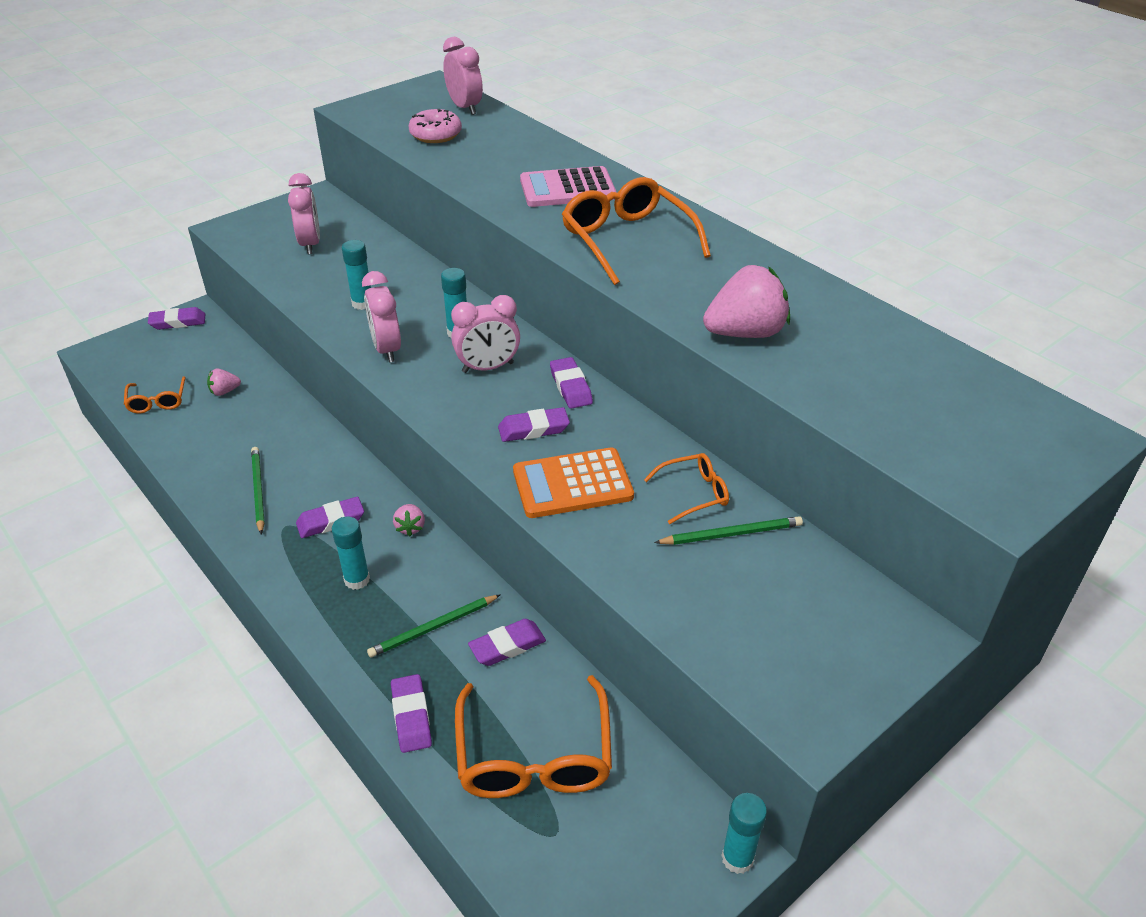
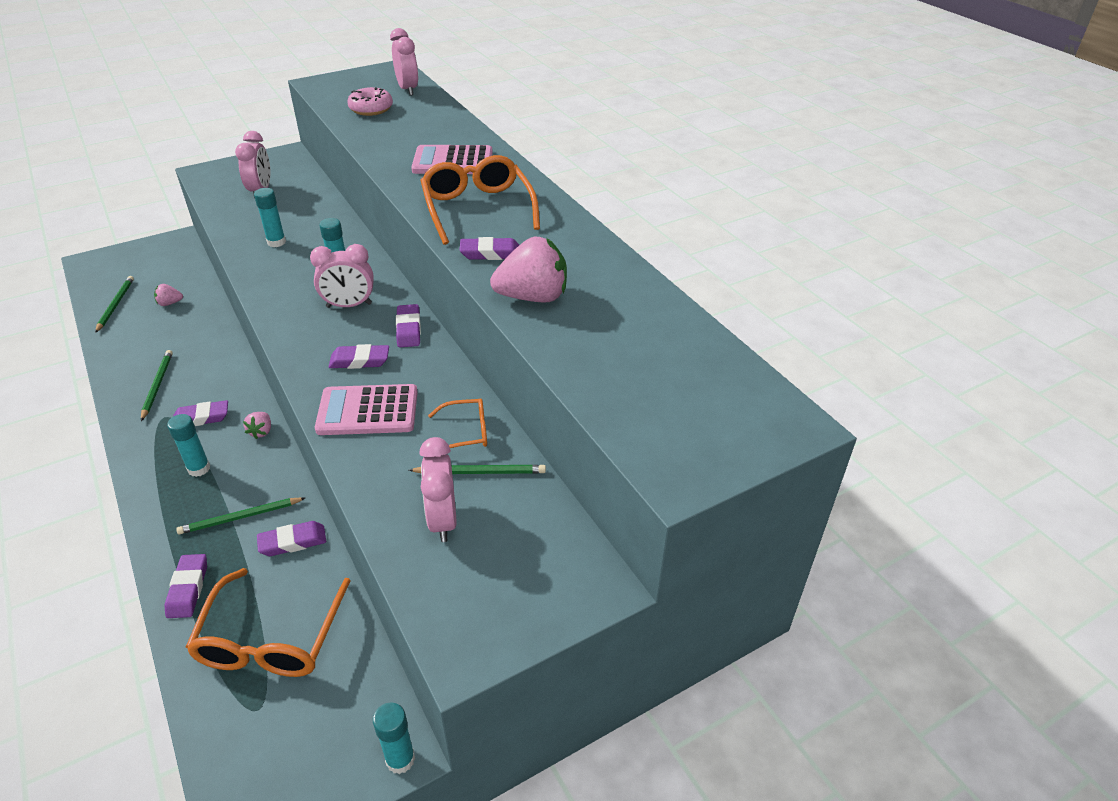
camera: 10 degrees right, 0 degrees up
orange glasses [124,376,186,413] -> green pencil [95,276,134,333]
purple eraser [148,307,205,330] -> purple eraser moved to [460,237,519,260]
pink clock [362,271,401,363] -> pink clock moved to [419,437,457,542]
orange calculator [513,447,634,518] -> pink calculator [315,384,418,435]

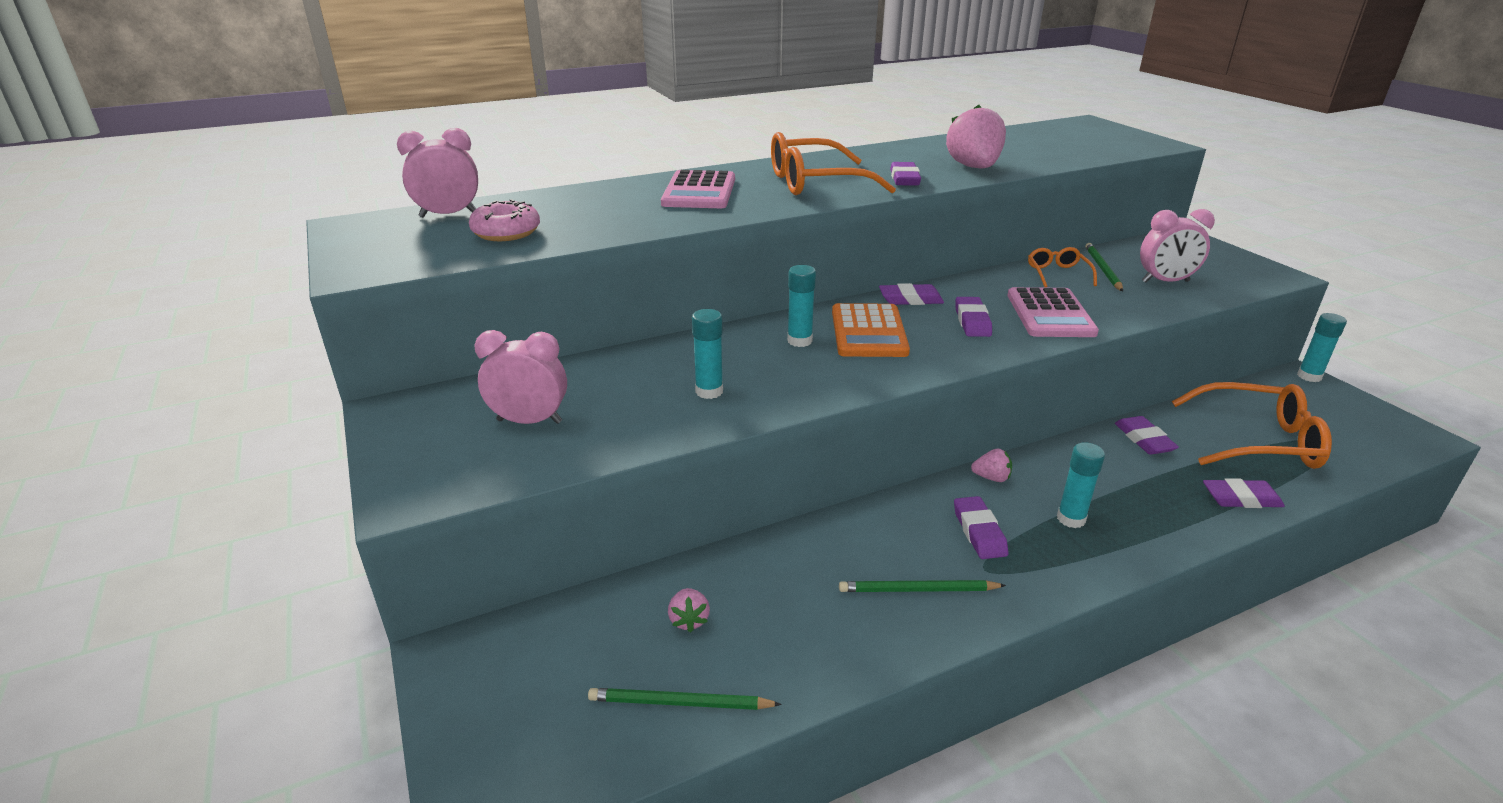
camera: 85 degrees left, 10 degrees down
green pencil [176,497,305,535] -> none
pink clock [310,244,374,308] -> orange calculator [832,303,910,357]

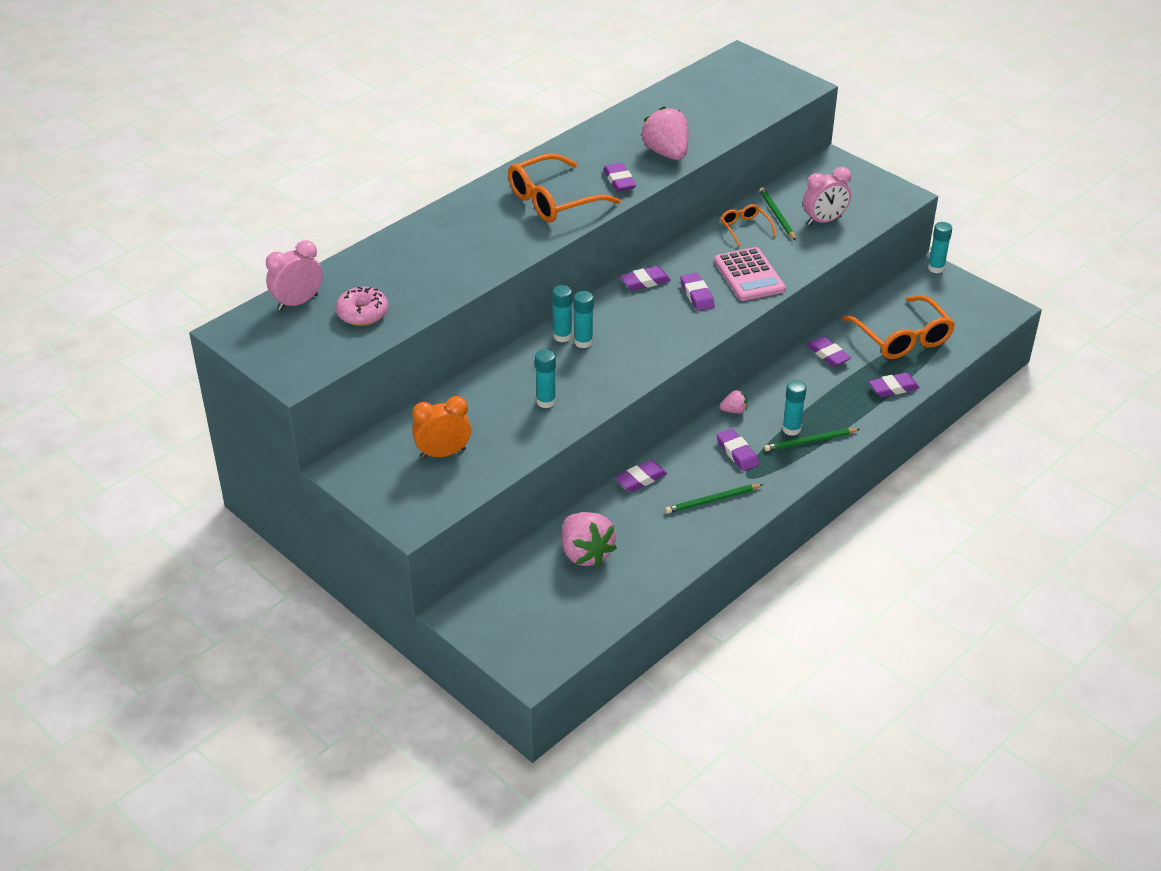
camera: 20 degrees left, 10 degrees up
pink clock [474,330,567,424] -> orange clock [412,396,471,458]
green pencil [588,688,782,710] -> green pencil moved to [764,428,860,451]
pink calculator [661,170,735,208] -> none
pink strawberry [668,588,710,632] -> pink strawberry [562,512,617,567], size x2.11
orange calculator [832,303,910,357] -> none
orange glasses [1172,382,1332,469] -> orange glasses turned 75 degrees clockwise [842,295,955,359]
none -> turquoise glue stick [552,285,572,342]
none -> purple eraser [615,460,667,492]

